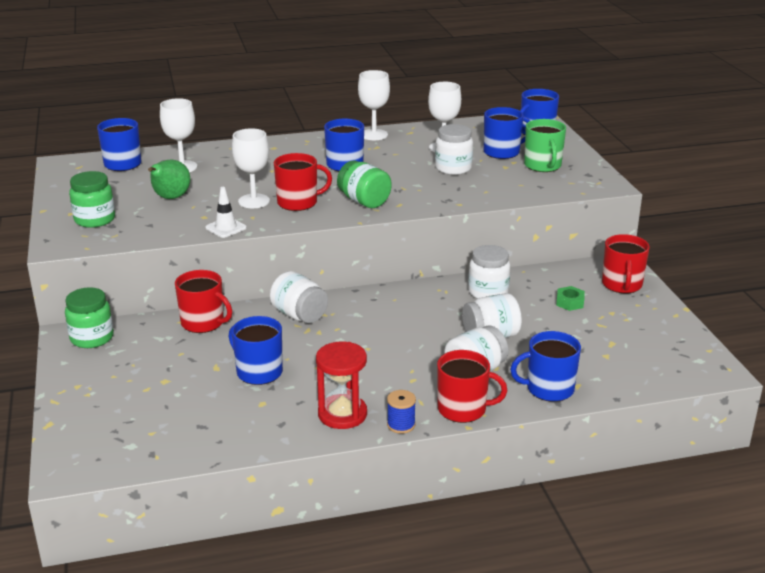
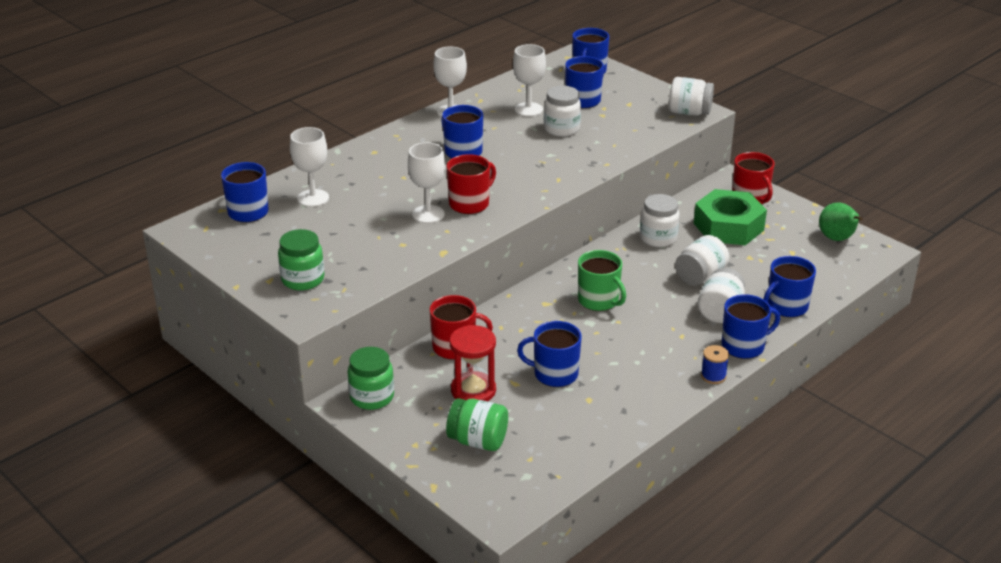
camera: 30 degrees left, 5 degrees up
green pear [148,160,190,199] -> green pear moved to [819,202,863,241]
white traffic cone [205,187,247,238] -> none
white jar [270,271,328,323] -> white jar moved to [669,77,714,116]
red hourglass [316,341,367,429] -> red hourglass moved to [450,325,496,401]
green jar [337,161,392,208] -> green jar moved to [446,398,508,451]
red mug [437,350,507,423] -> blue mug [721,294,780,359]
green mug [524,119,566,172] -> green mug moved to [578,250,626,311]
green nut [556,286,585,311] -> green nut [694,189,767,245], size x2.49

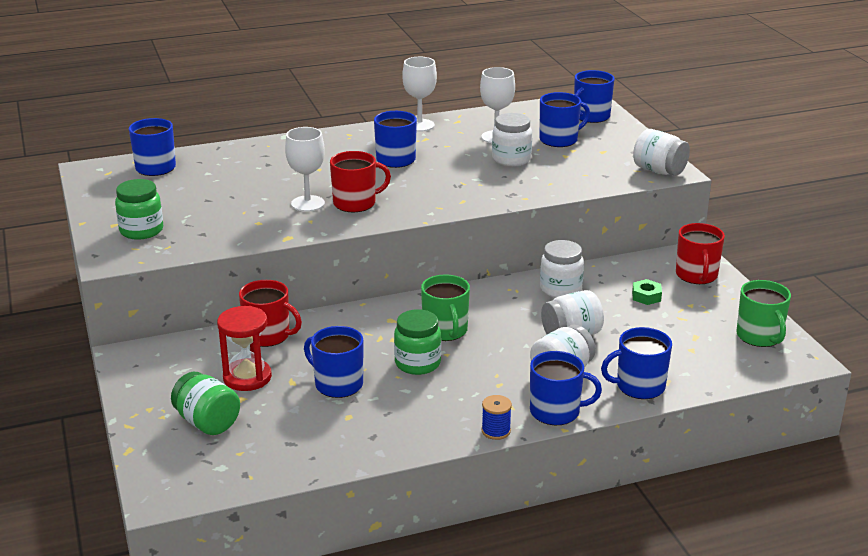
camera: 25 degrees right, 5 degrees down
white goblet [290,127,329,207] -> none
green jar [348,347,394,410] -> green jar moved to [394,309,441,375]
green nut [694,189,767,245] -> green nut [632,279,662,305], size x0.40
green pear [819,202,863,241] -> green mug [736,280,791,347]

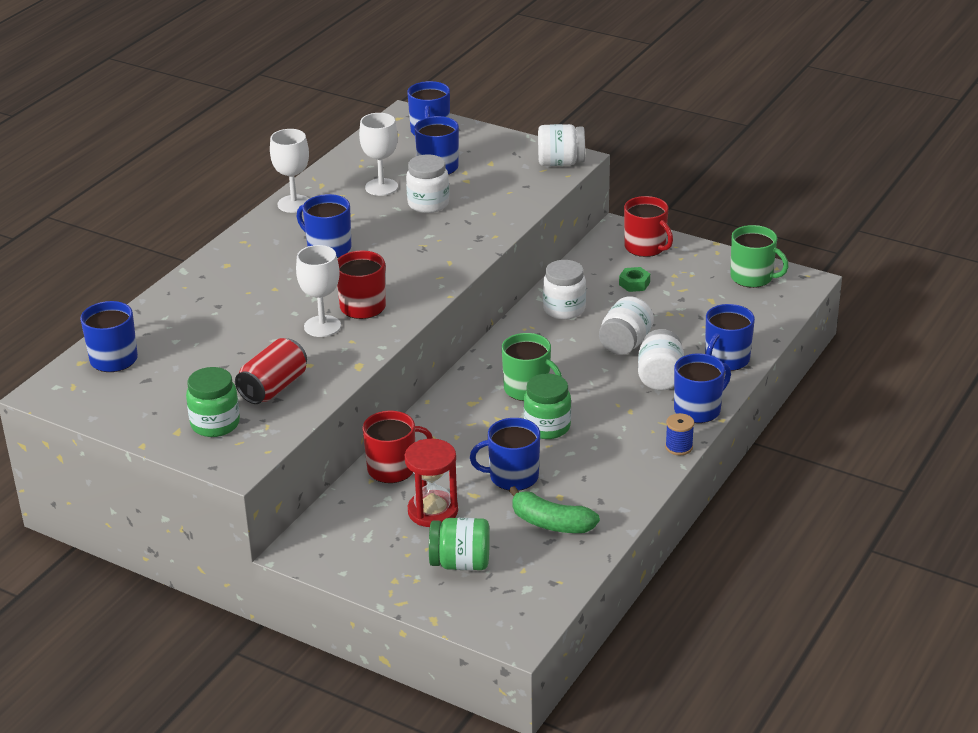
camera: 40 degrees left, 5 degrees up
none -> red can [235,338,307,404]
none -> green banana [509,486,600,533]

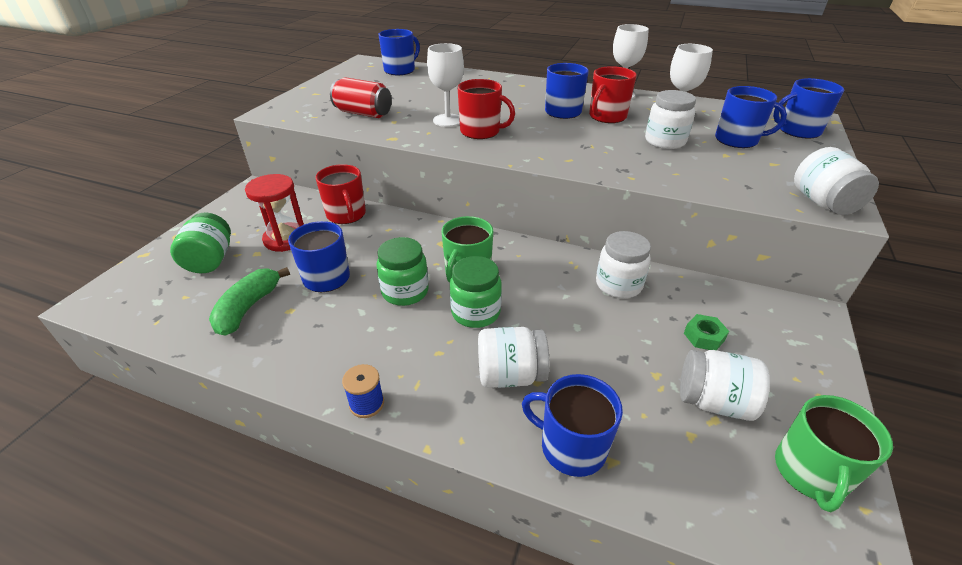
camera: 80 degrees right, 5 degrees up
green jar [186,367,240,437] -> green jar moved to [450,256,502,328]
white jar [599,296,654,355] -> white jar moved to [680,350,770,421]
red mug [624,196,673,257] -> red mug moved to [589,66,637,123]
blue mug [674,353,731,423] -> none

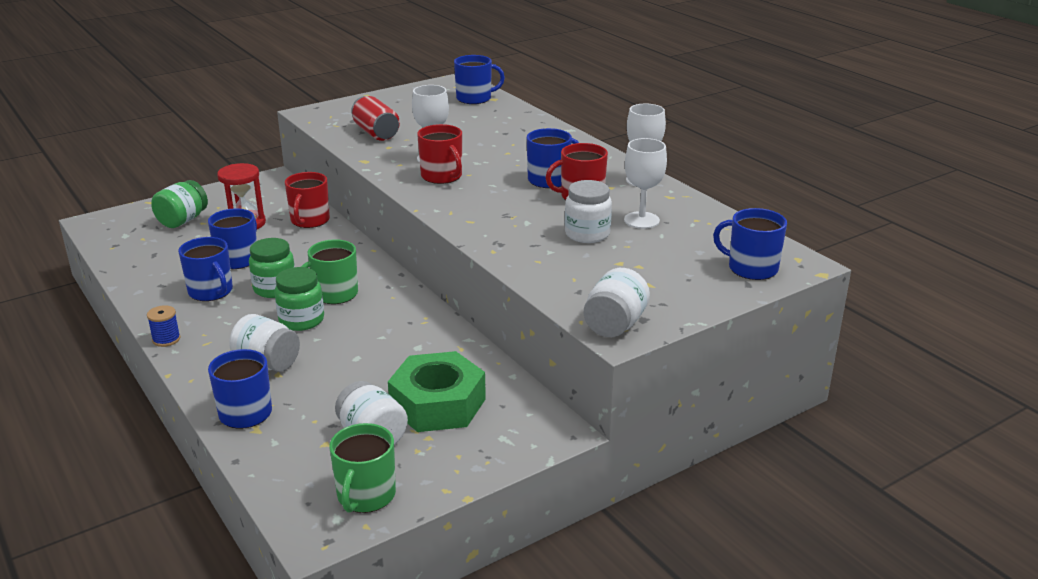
camera: 35 degrees right, 10 degrees down
green banana [209,267,290,336] -> none
white jar [596,231,651,298] -> none
green nut [684,314,729,350] -> green nut [388,351,486,432], size x2.49
blue mug [715,86,787,148] -> blue mug moved to [178,237,233,301]
green mug [775,395,893,512] -> green mug turned 45 degrees counterclockwise [329,423,396,513]

